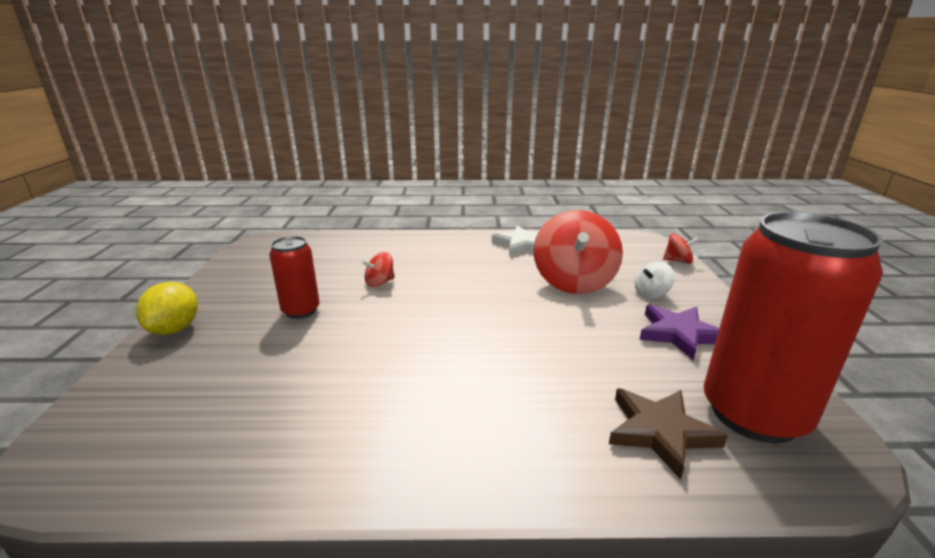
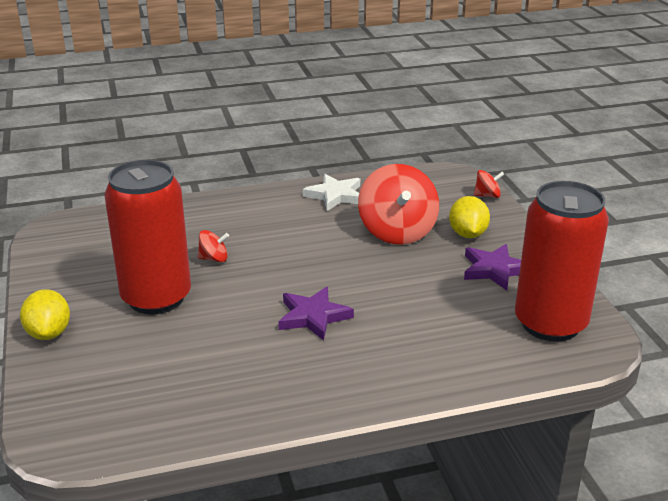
camera: 15 degrees left, 5 degrees up
red can [269,236,320,319] -> red can [104,160,191,314], size x1.96
red spinning top [361,252,395,288] -> red spinning top turned 135 degrees counterclockwise [198,230,229,262]
brown star [609,389,728,480] -> none
white spinning top [634,261,675,298] -> yellow lemon [449,196,490,238]
none -> purple star [278,287,354,341]

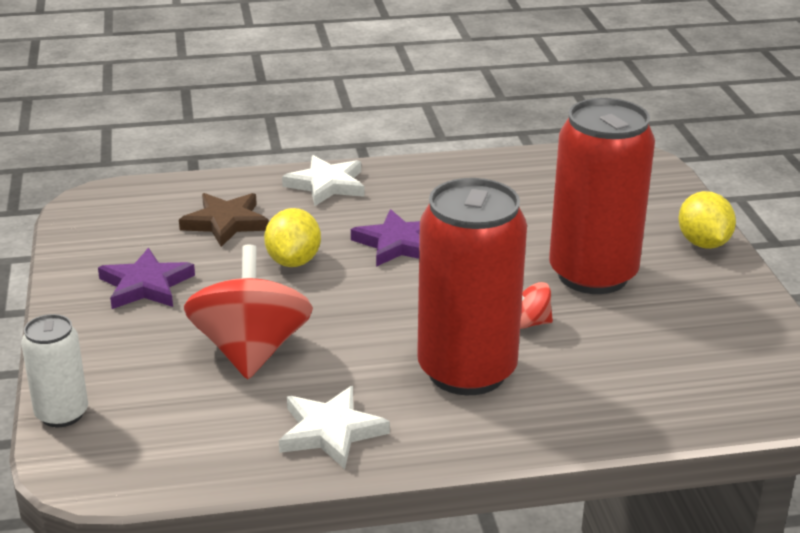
camera: 175 degrees left, 0 degrees up
yellow lemon [449,196,490,238] -> yellow lemon moved to [264,208,321,267]
red spinning top [474,170,505,198] -> white can [21,314,88,427]
red can [515,181,609,342] -> red can moved to [417,178,527,395]
none -> brown star [179,193,269,247]
none -> white star [282,155,364,206]

